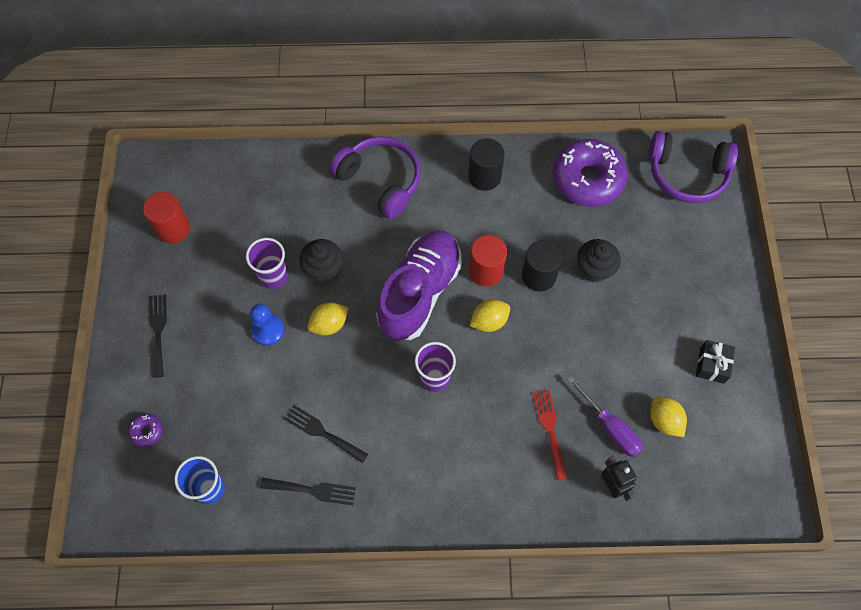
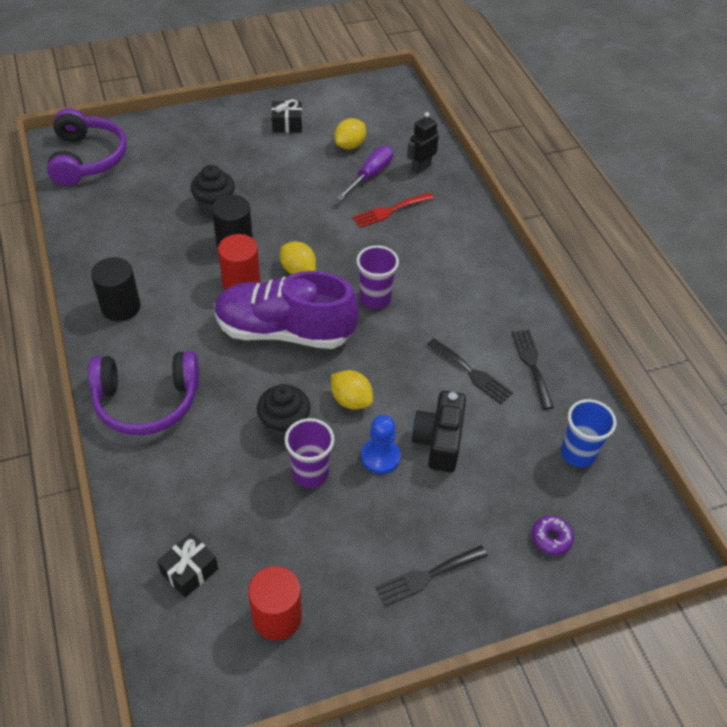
camera: 110 degrees left, 15 degrees down
black fork [284,405,368,463] -> black fork turned 60 degrees counterclockwise [427,338,513,404]
purple headphones [330,136,421,219] -> purple headphones turned 120 degrees counterclockwise [88,351,199,435]
purple donut [553,139,628,207] -> none
none -> black gift [157,533,218,598]
none -> black camera [412,391,466,472]

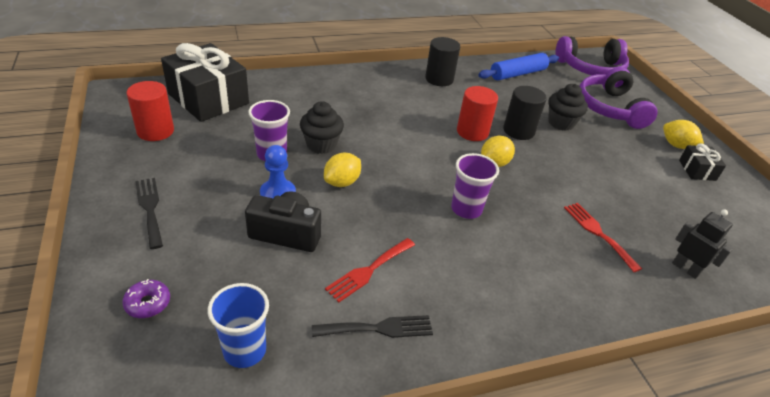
camera: 90 degrees right, 10 degrees down
purple headphones [88,351,199,435] -> purple headphones moved to [579,67,657,129]
black gift [157,533,218,598] -> black gift [161,43,249,122], size x2.13
purple shoe [214,271,359,349] -> none
yellow lemon [335,118,366,149] -> yellow lemon moved to [663,120,704,149]
purple screwdriver [336,145,393,201] -> none
black fork [427,338,513,404] -> red fork [325,238,415,302]
none -> blue rolling pin [478,53,559,80]

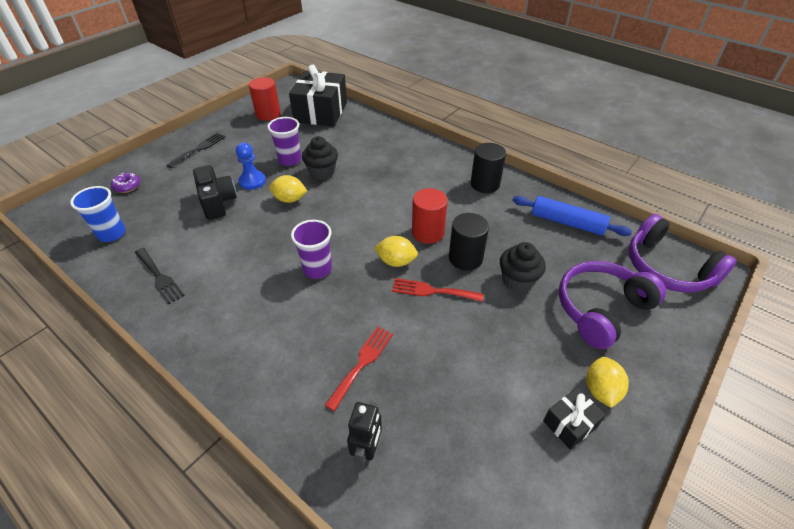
camera: 60 degrees right, 5 degrees up
red fork [325,238,415,302] -> red fork moved to [392,278,484,302]

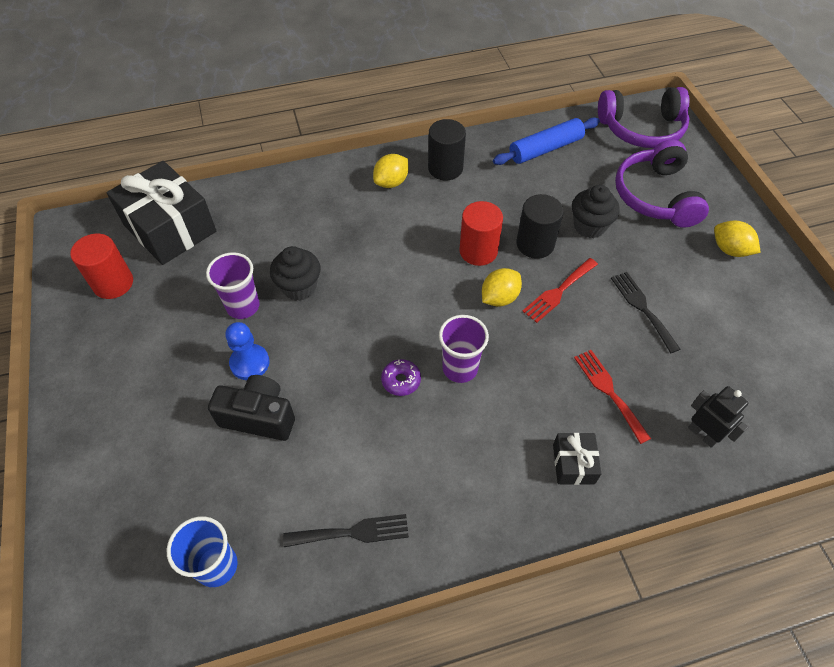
camera: 55 degrees left, 10 degrees up
purple donut [111,173,140,193] -> purple donut moved to [381,359,421,396]
black fork [167,133,226,168] -> black fork moved to [611,272,680,353]
yellow lemon [269,175,307,203] -> yellow lemon moved to [373,154,408,188]
black gift [543,388,606,450] -> black gift moved to [553,433,601,485]

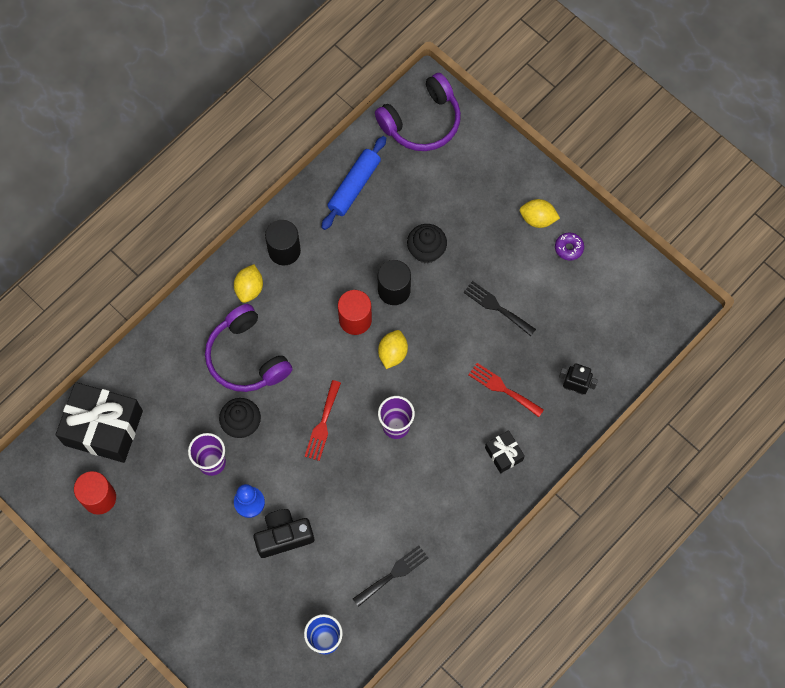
camera: 30 degrees left, 15 degrees up
purple donut [381,359,421,396] -> purple donut moved to [555,232,584,261]
red fork [522,258,598,323] -> red fork moved to [305,380,341,461]
purple headphones [615,140,709,228] -> purple headphones moved to [205,304,292,392]

